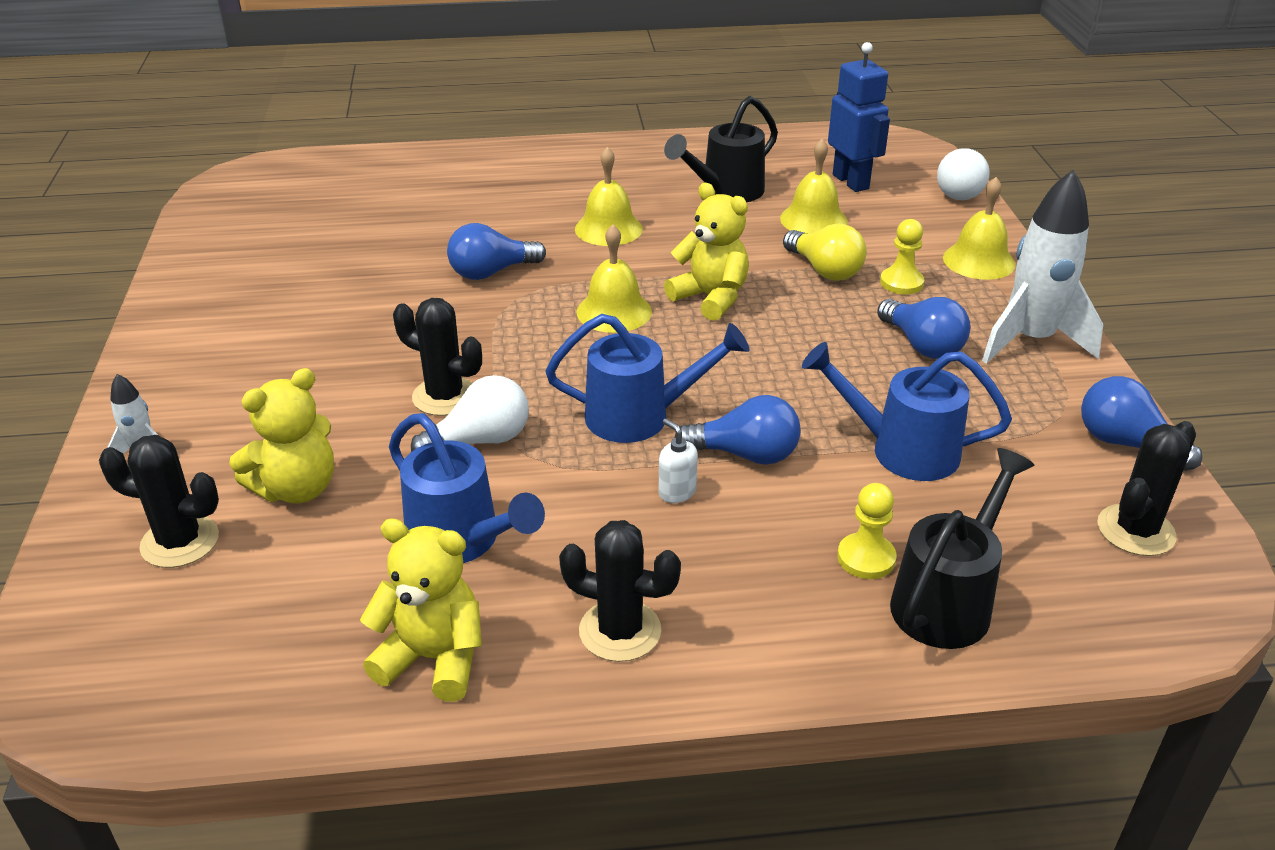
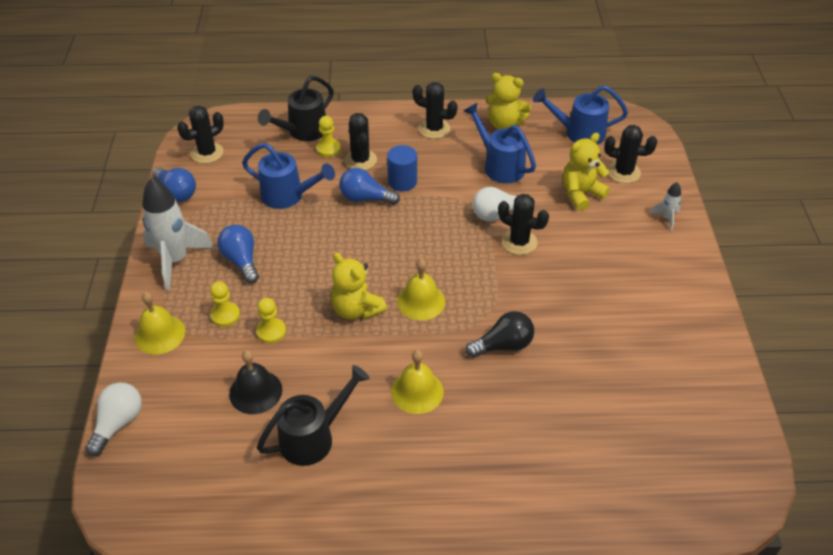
camera: 175 degrees left, 10 degrees up
blue light bulb [447,223,546,280] -> black light bulb [466,311,534,358]
blue watering can [545,314,749,443] -> blue watering can moved to [533,85,628,145]
white soap dispenser [659,419,698,503] -> blue cylinder [387,145,417,191]
yellow bell [780,139,848,233] -> black bell [229,350,282,414]
yellow light bulb [783,224,867,281] -> yellow pawn [256,298,286,343]
blue robot [828,42,890,192] -> none
none -> black cactus [344,113,377,170]

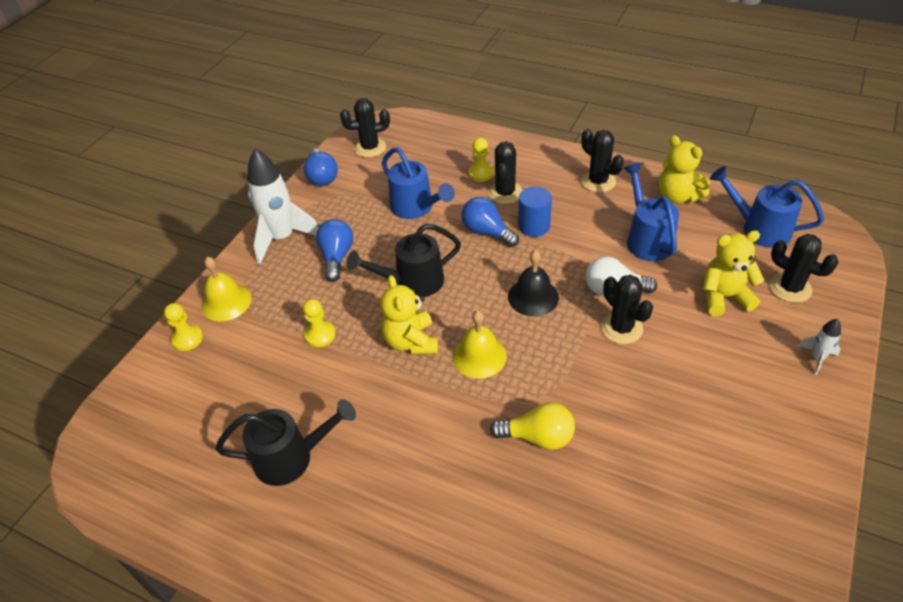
camera: 30 degrees right, 0 degrees up
white light bulb [85,382,142,457] -> none
yellow pawn [210,281,240,327] -> yellow pawn moved to [164,303,203,351]
black bell [229,350,282,414] -> black bell moved to [508,250,559,316]
black watering can [258,76,334,141] -> black watering can moved to [346,224,461,297]
yellow bell [391,350,444,414] -> none
black light bulb [466,311,534,358] -> yellow light bulb [490,402,575,450]

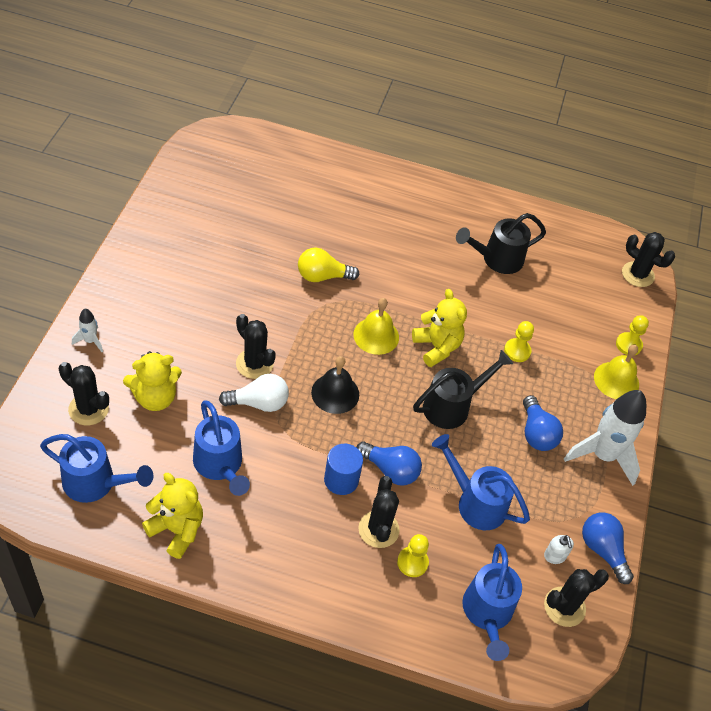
camera: 160 degrees right, 5 degrees up
black cactus [581,129,624,193] -> black cactus moved to [622,232,675,287]
none -> blue watering can [462,544,522,661]
none -> white soap dispenser [544,535,574,564]

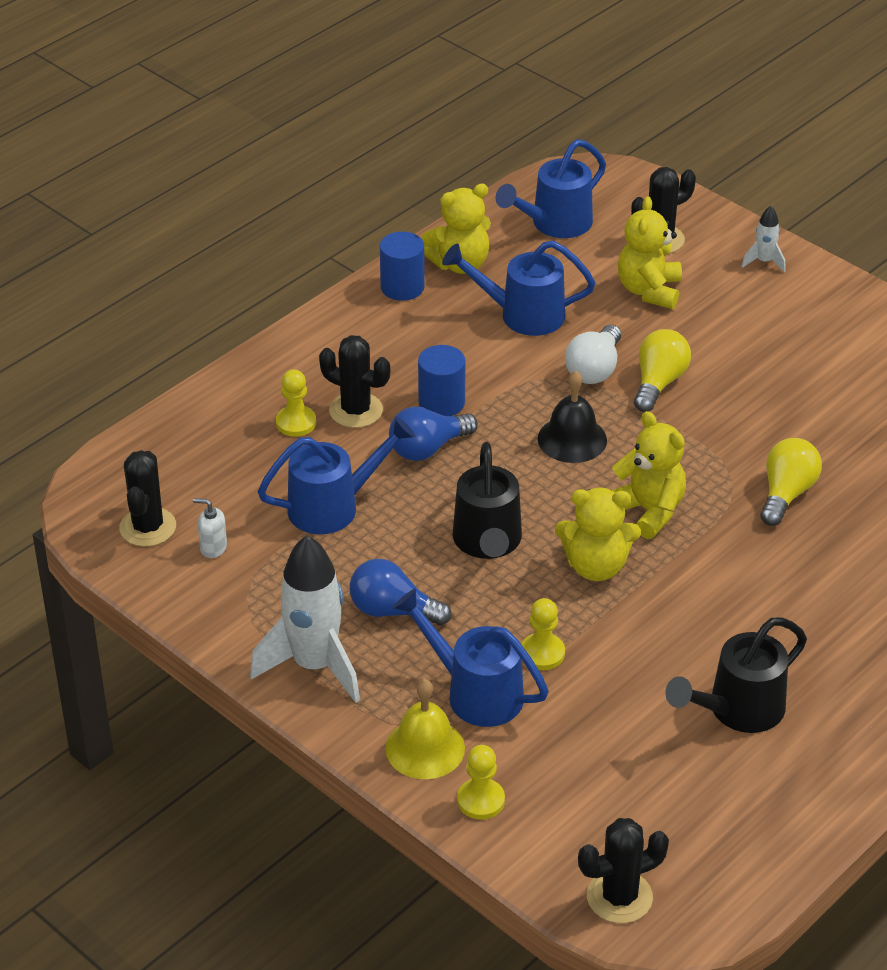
camera: 125 degrees right, 10 degrees down
black cactus [236,314,276,379] -> yellow light bulb [634,329,691,412]
yellow bell [353,298,399,355] -> yellow teddy bear [612,411,686,539]
black watering can [456,213,546,274] -> black watering can turned 135 degrees counterclockwise [665,618,807,733]
blue watering can [462,544,522,661] -> blue watering can moved to [393,589,549,727]
blue light bulb [582,513,634,584] -> none
none -> blue cylinder [380,232,425,301]

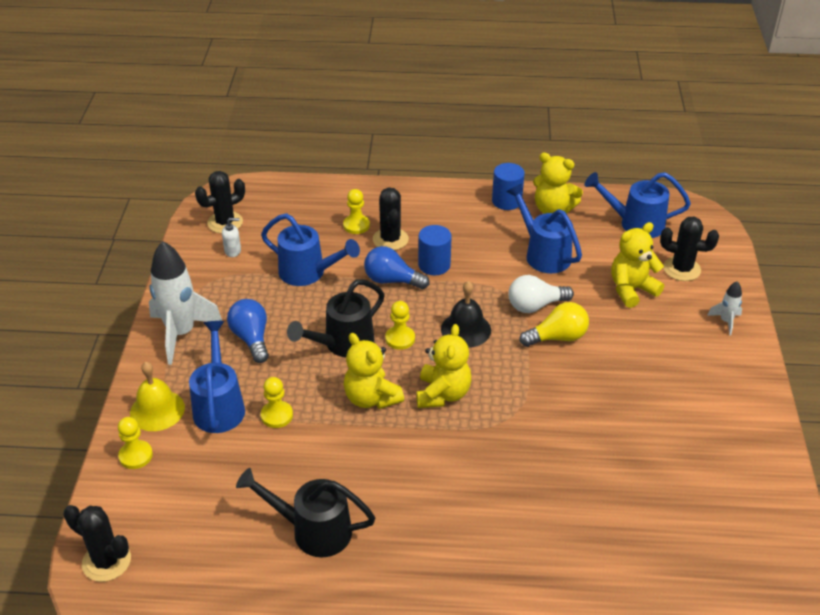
camera: 50 degrees right, 0 degrees up
white soap dispenser [193,498,227,558] -> white soap dispenser turned 105 degrees clockwise [222,218,241,257]
yellow light bulb [760,438,822,526] -> none
none -> yellow pawn [385,301,415,350]

